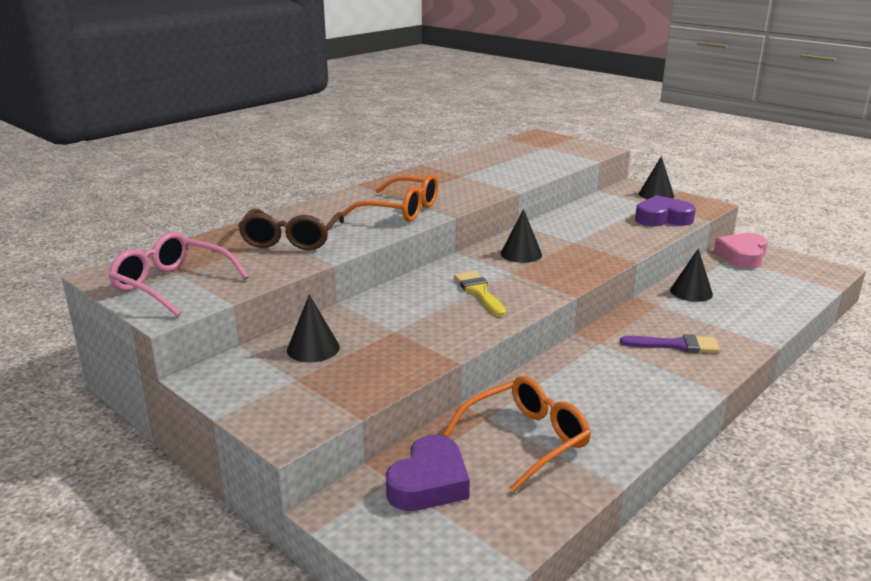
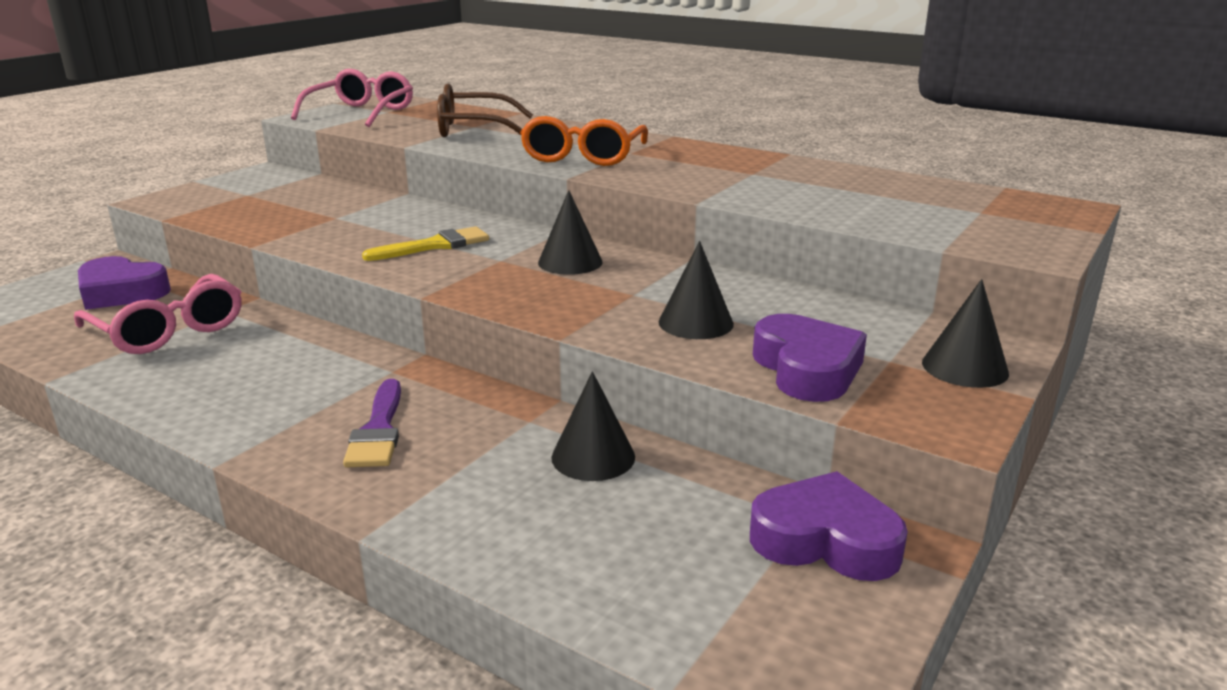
camera: 80 degrees right, 0 degrees up
black cone [287,295,340,362] -> black cone moved to [659,241,734,339]
orange glasses [443,376,591,492] -> pink glasses [74,274,242,354]
pink heart [714,233,768,269] -> purple heart [750,471,908,581]

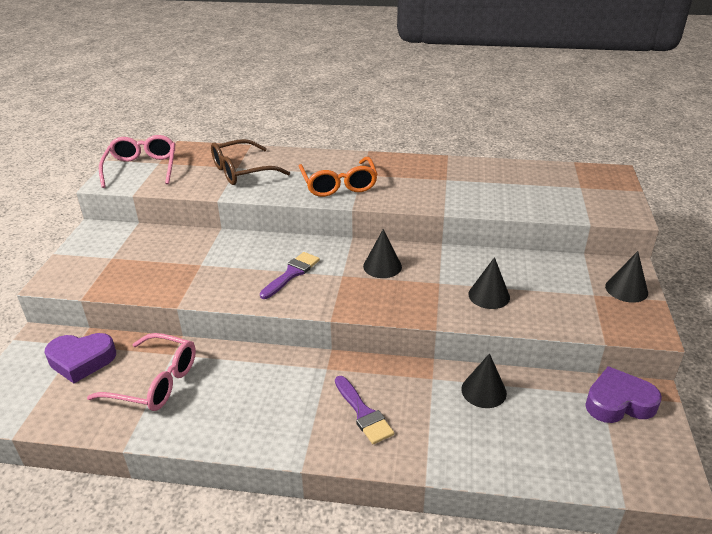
camera: 25 degrees left, 10 degrees up
yellow brush [362,226,489,261] -> purple brush [260,252,320,299]
purple heart [753,314,867,402] -> none

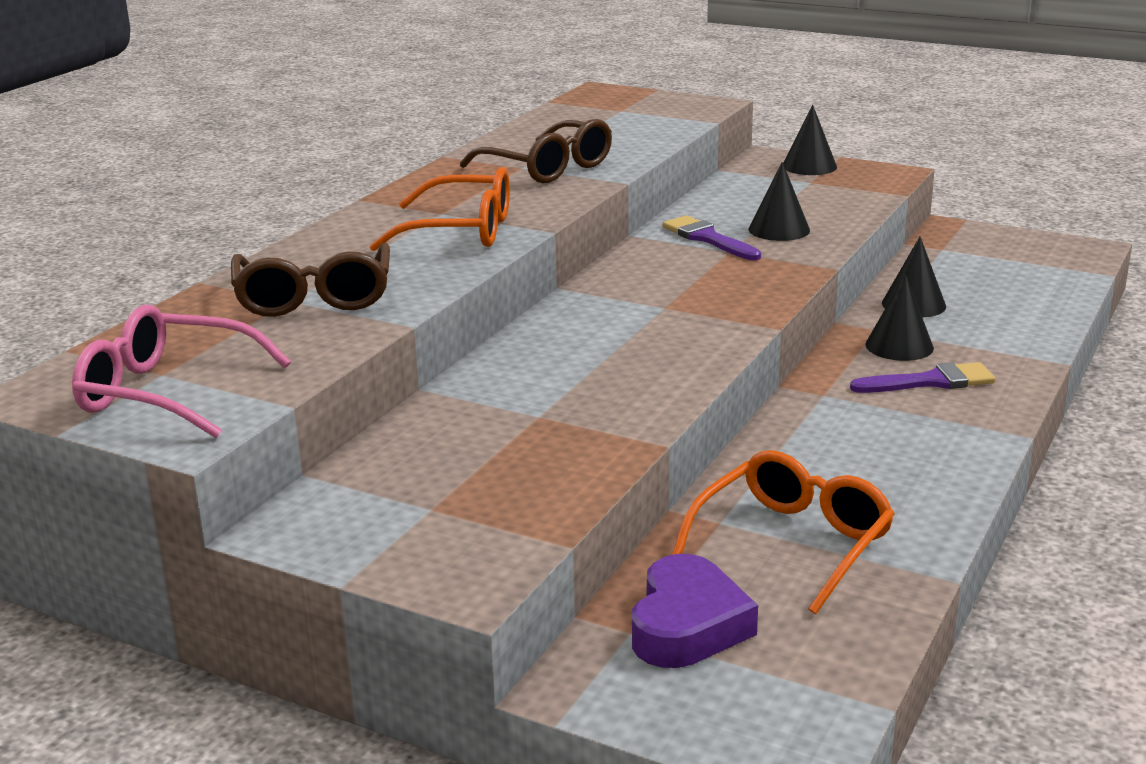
camera: 70 degrees left, 10 degrees down
pink glasses [87,333,196,411] -> orange glasses [672,450,895,615]
purple brush [260,252,320,299] -> purple brush moved to [663,215,761,260]
black cone [363,229,402,278] -> black cone moved to [865,274,934,361]
purple heart [585,366,662,423] -> none
none -> brown glasses [460,119,612,183]

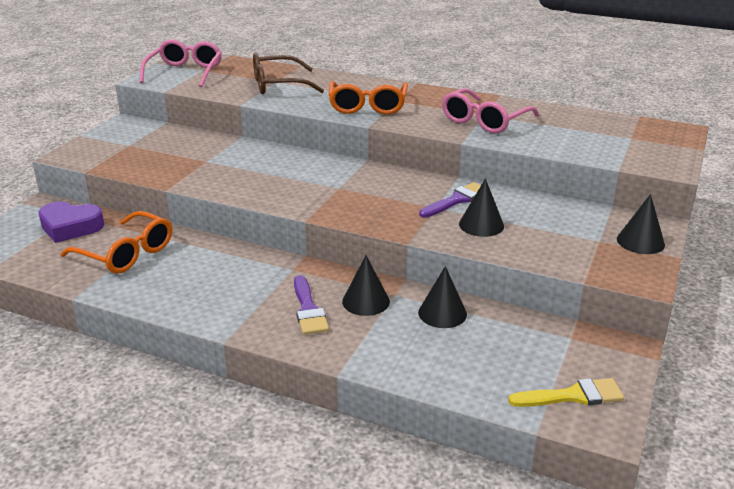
camera: 85 degrees right, 5 degrees up
brown glasses [460,119,612,183] -> pink glasses [442,88,539,134]
none -> yellow brush [508,378,624,407]

